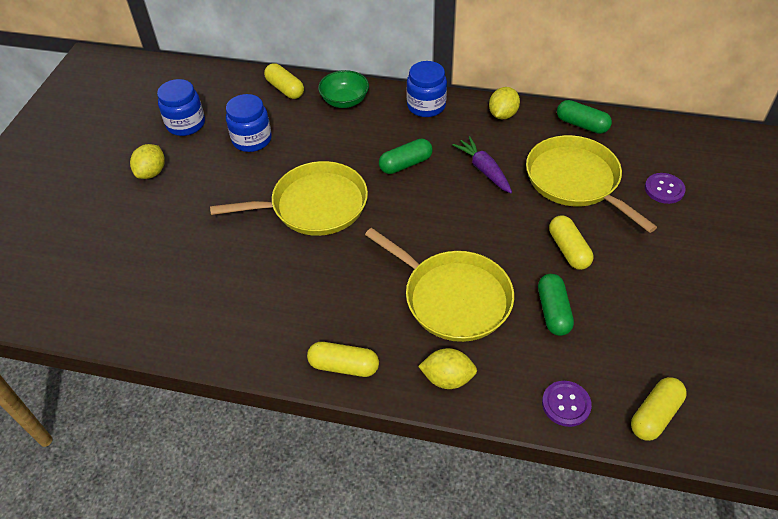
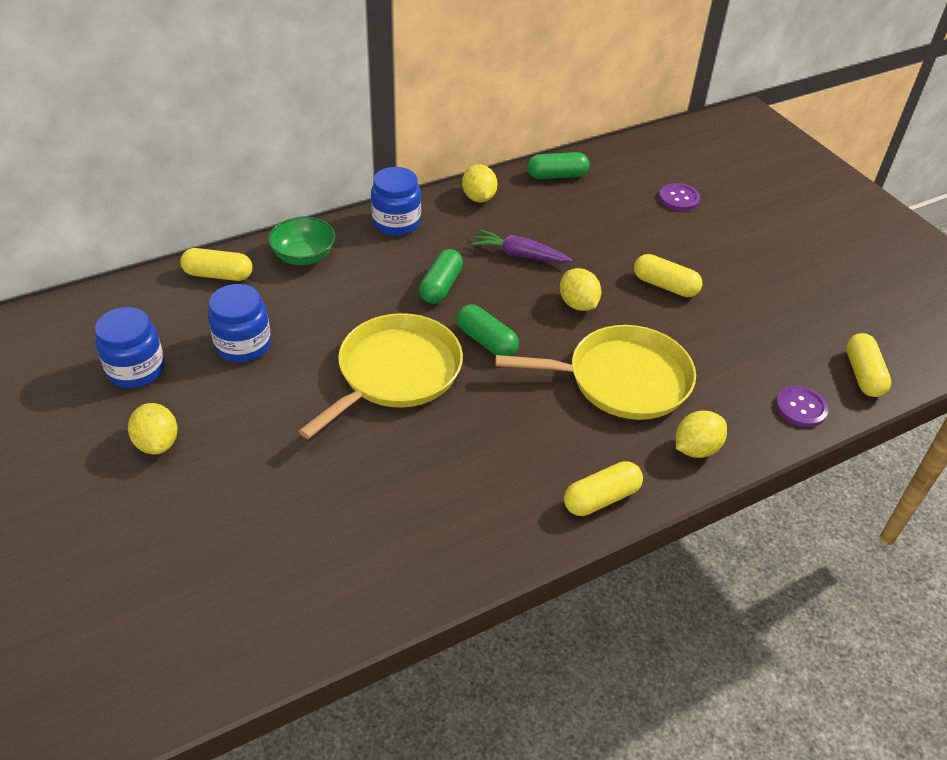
camera: 45 degrees left, 5 degrees down
yellow pan [526,135,657,233] -> none
green capsule [538,274,574,336] -> green capsule moved to [457,304,519,356]
none -> yellow lemon [560,268,601,311]

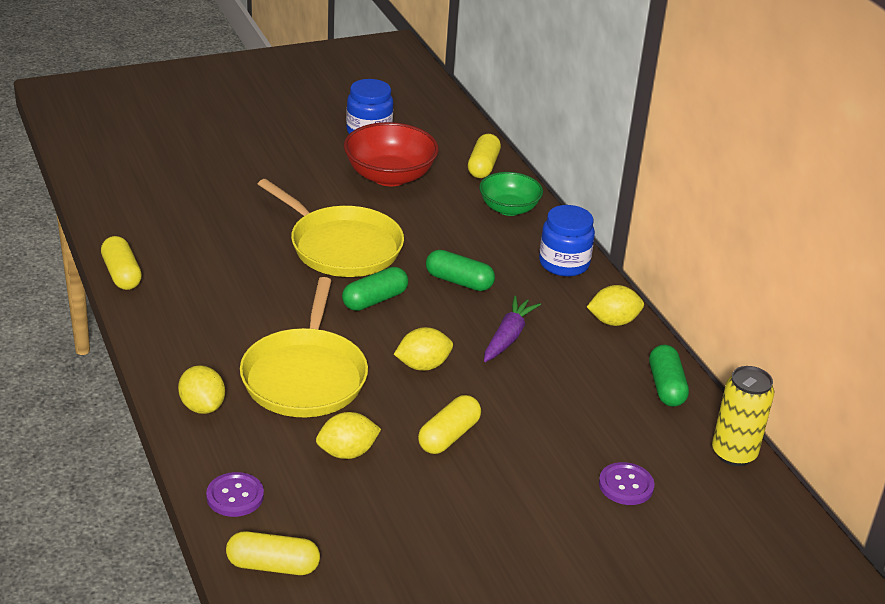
camera: 95 degrees right, 10 degrees down
yellow lemon [128,403,178,454] -> yellow lemon moved to [316,412,381,459]
blue jar [208,284,271,363] -> red bowl [344,122,439,186]
yellow capsule [564,461,643,516] -> yellow capsule moved to [101,236,142,290]
none -> yellow can [712,366,774,466]

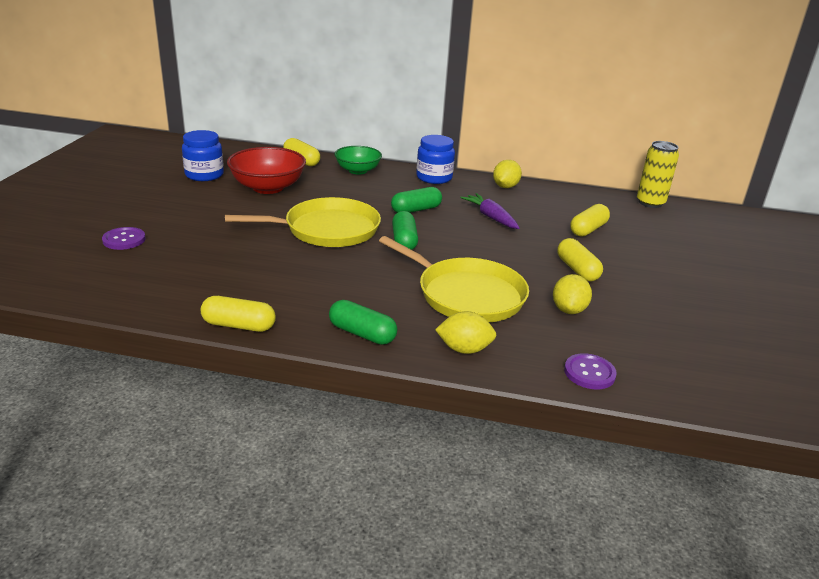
camera: 55 degrees left, 5 degrees down
yellow capsule [226,531,320,575] -> yellow capsule moved to [570,204,610,237]
yellow lemon [394,327,453,371] -> none
purple button [599,462,654,505] -> purple button moved to [102,227,146,250]
green capsule [649,345,689,407] -> green capsule moved to [329,300,397,345]

